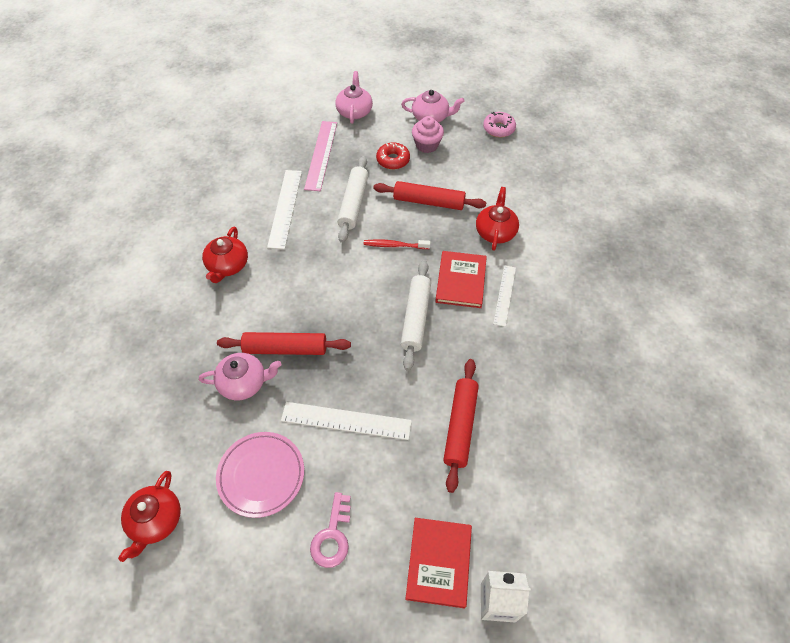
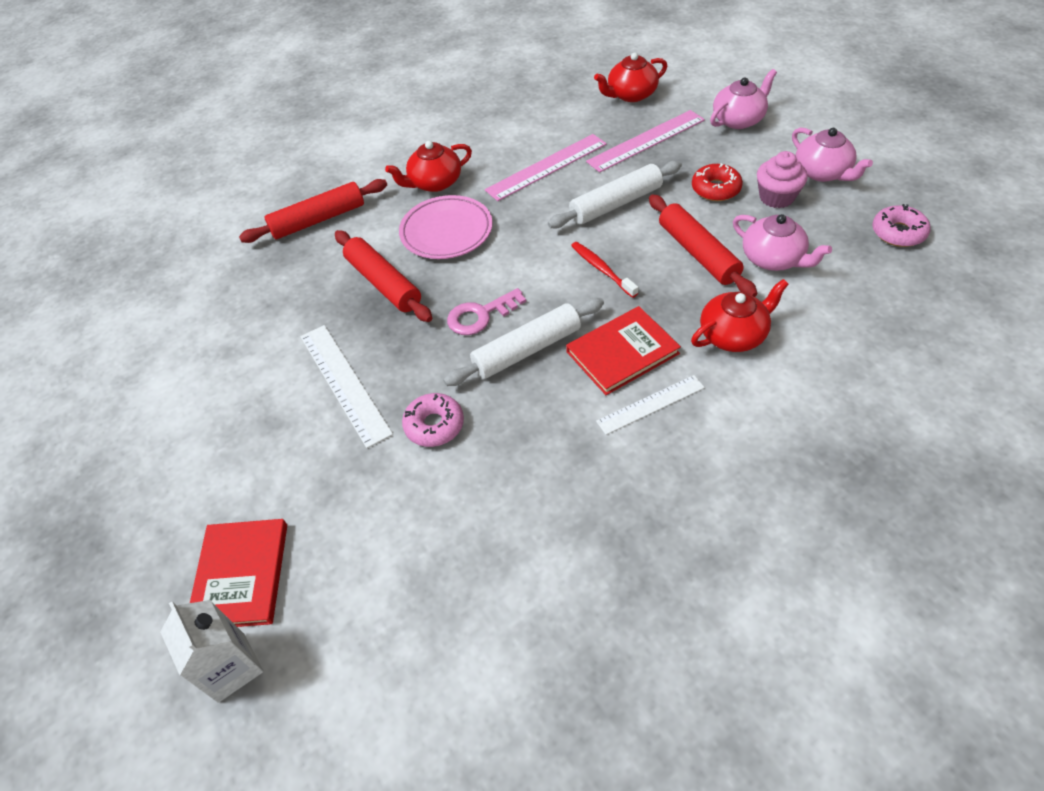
camera: 55 degrees right, 5 degrees down
red teapot [118,471,181,562] -> red teapot moved to [594,52,667,102]
pink teapot [199,353,281,400] -> pink teapot moved to [733,214,832,271]
pink plate [216,432,304,518] -> pink plate moved to [399,195,493,259]
white ruler [267,170,302,249] -> pink ruler [485,134,607,201]
pink key [310,492,351,568] -> pink key moved to [447,288,526,335]
red book [405,518,472,608] -> red book turned 60 degrees counterclockwise [190,519,287,627]
red rolling pin [443,359,479,493] -> red rolling pin moved to [239,179,387,243]
none -> pink donut [402,393,464,447]

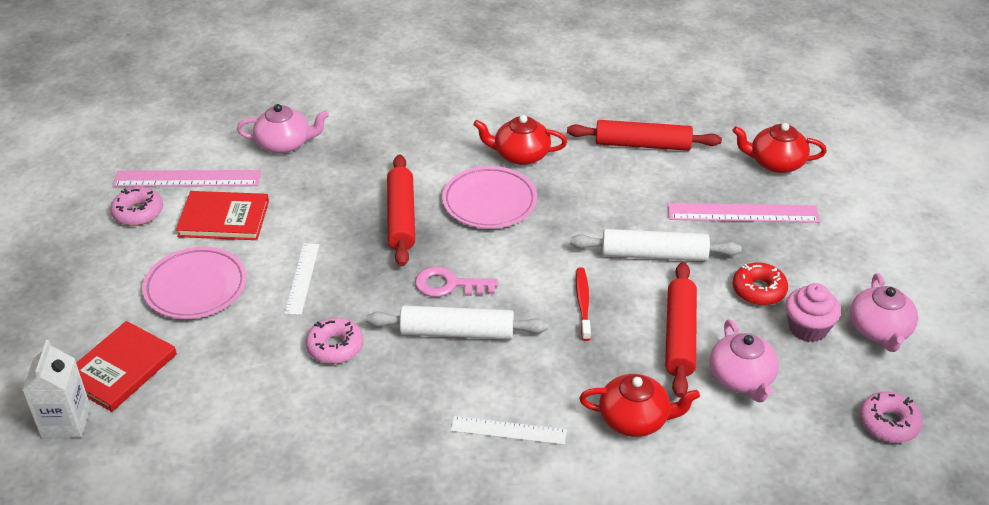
camera: 30 degrees right, 10 degrees down
red rolling pin [239,179,387,243] -> red rolling pin moved to [567,120,722,151]
white ruler [300,325,393,448] -> white ruler [284,243,319,315], size x0.64
pink ruler [485,134,607,201] -> pink ruler moved to [112,170,261,187]
red book [566,306,681,395] -> red book moved to [176,191,269,240]
pink teapot [710,69,777,129] -> pink teapot moved to [237,104,329,154]
none -> pink donut [110,187,163,226]
none -> pink plate [142,247,247,319]

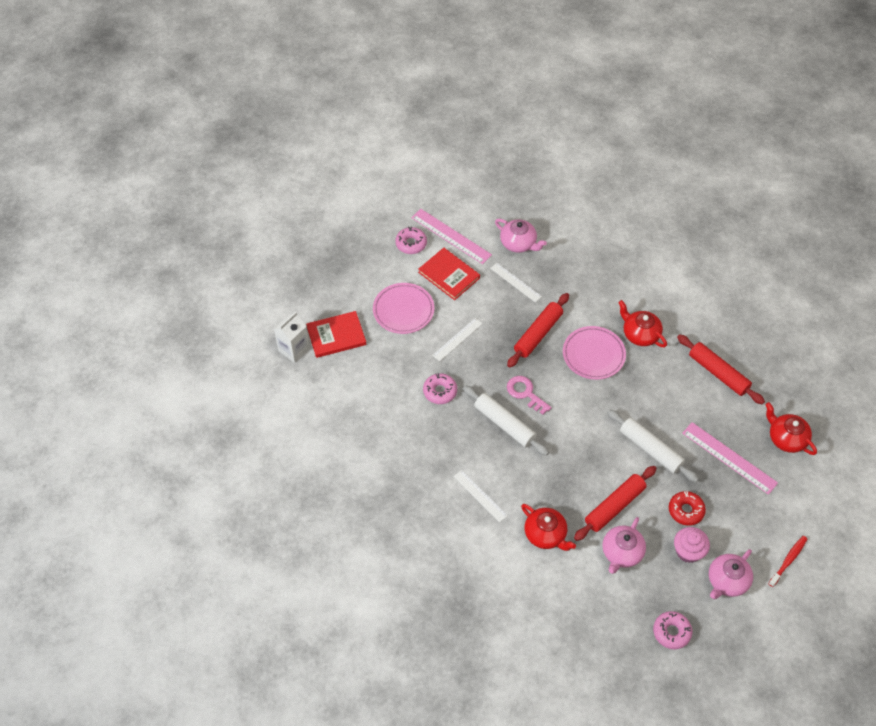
camera: 40 degrees right, 15 degrees up
red toothbrush [576,267,591,341] -> red toothbrush moved to [768,536,807,587]
none -> white ruler [490,263,542,303]

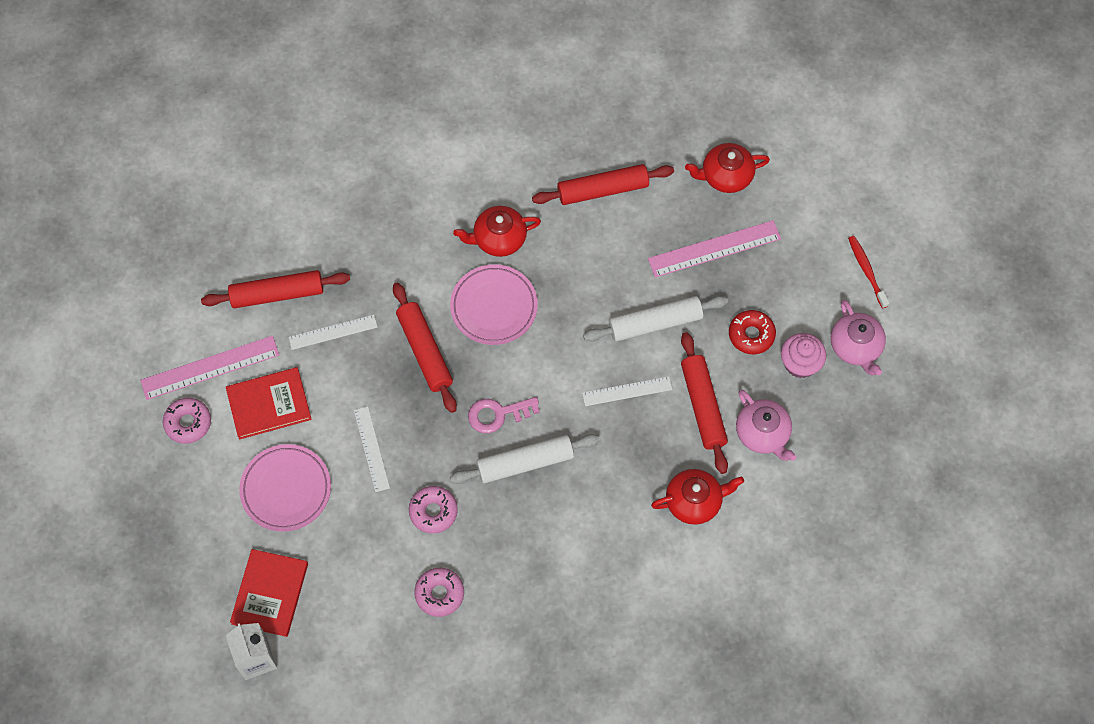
camera: 60 degrees left, 10 degrees up
white ruler [454,470,508,523] -> white ruler moved to [582,376,672,406]
pink teapot [495,219,547,253] -> red rolling pin [201,270,350,308]
pink donut [653,611,692,649] -> pink donut moved to [414,568,464,617]

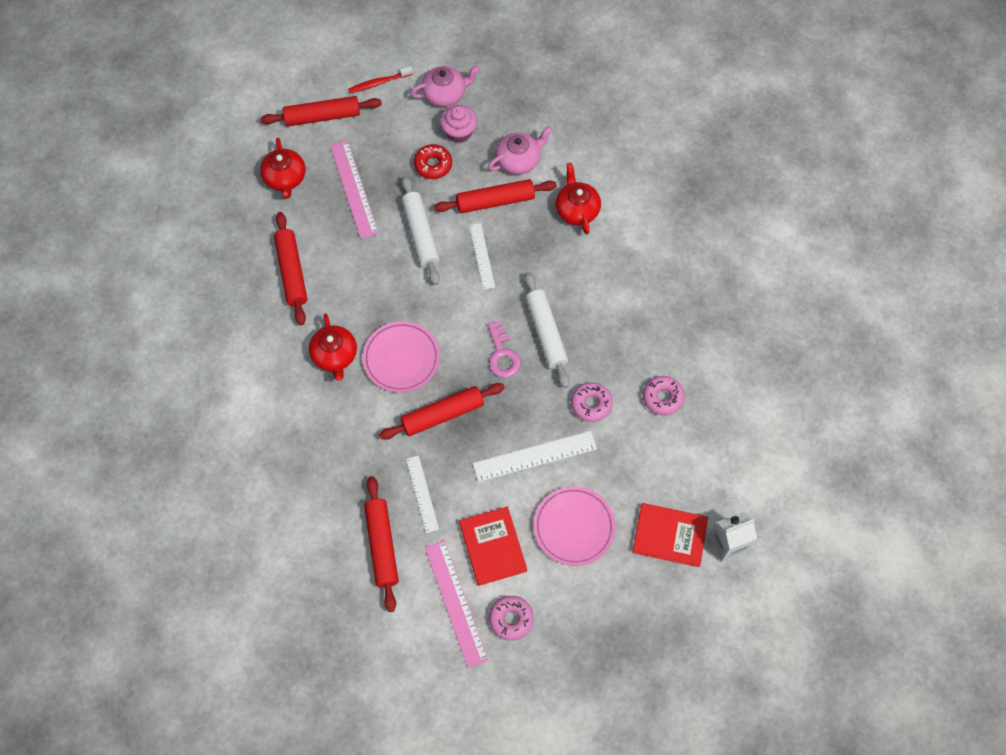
camera: 90 degrees left, 0 degrees up
white ruler [354,406,390,492] -> white ruler [473,431,597,482], size x1.56
none -> red rolling pin [261,96,382,126]

